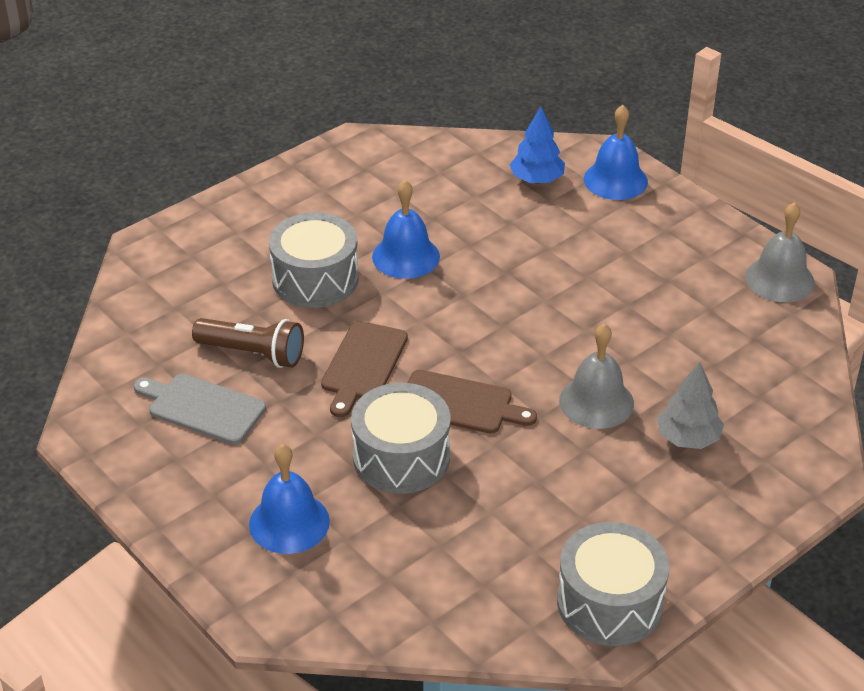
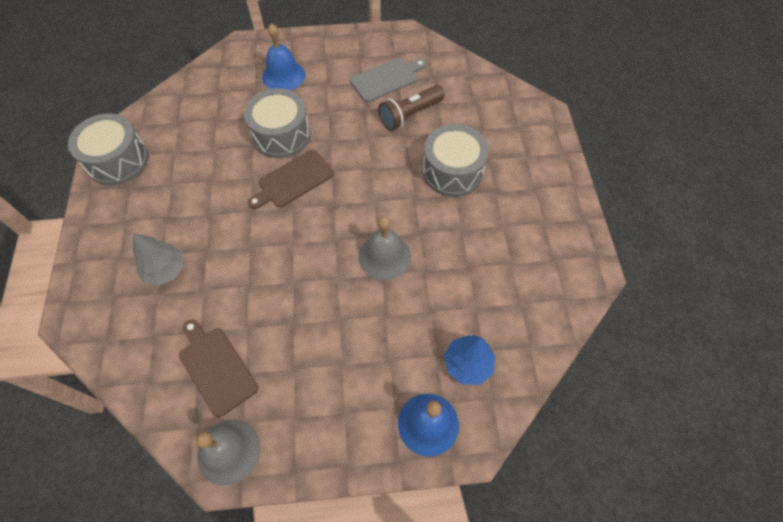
camera: 125 degrees right, 20 degrees up
brown cutting board [321,321,408,417] -> brown cutting board moved to [179,320,258,417]
blue bell [372,180,440,279] -> none
grey bell [559,324,634,429] -> grey bell moved to [359,216,411,280]

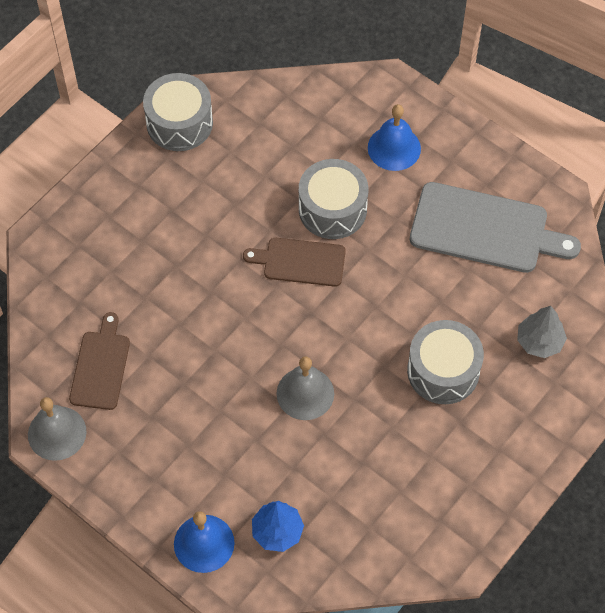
camera: 45 degrees right, 0 degrees up
grey tree [133,233,184,286] -> grey tree moved to [517,306,567,358]
grey cutting board [350,58,426,102] -> grey cutting board [410,182,581,273], size x1.66
brown flashlight [378,85,445,131] -> none

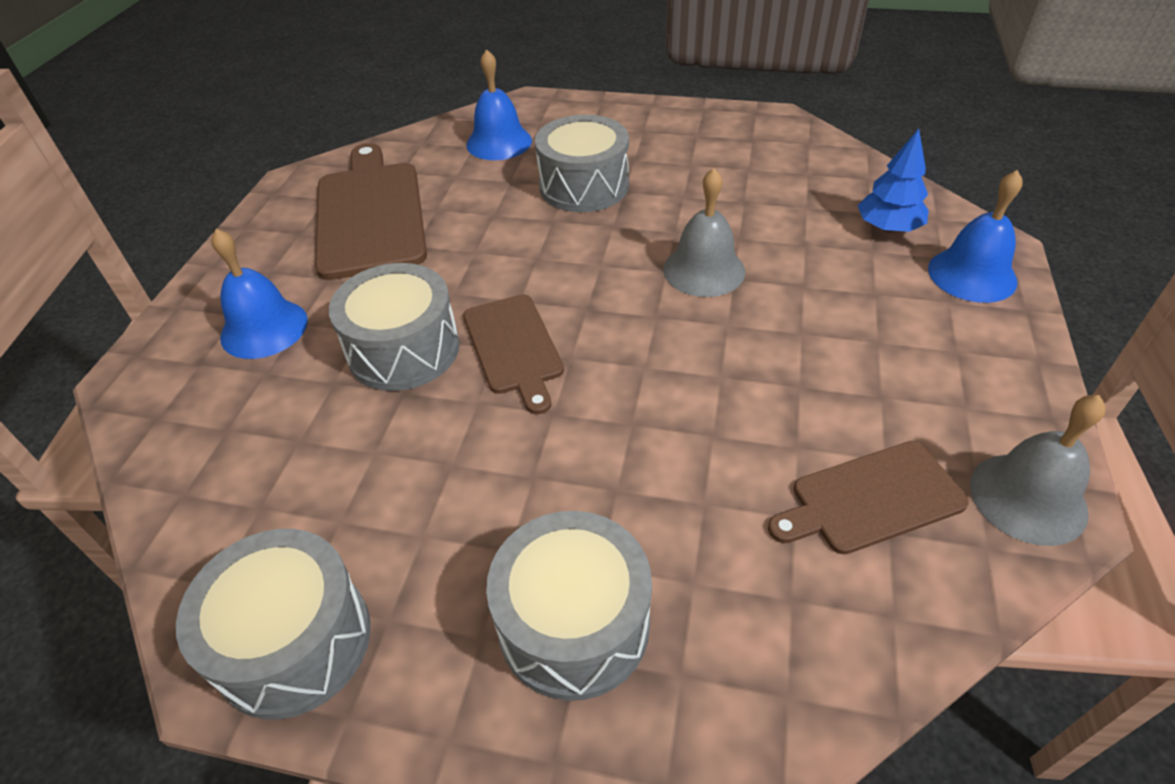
camera: 115 degrees left, 15 degrees down
grey cutting board [410,182,581,273] -> brown cutting board [315,143,427,280]
grey tree [517,306,567,358] -> blue bell [466,49,532,160]
none -> grey drum [486,511,652,701]

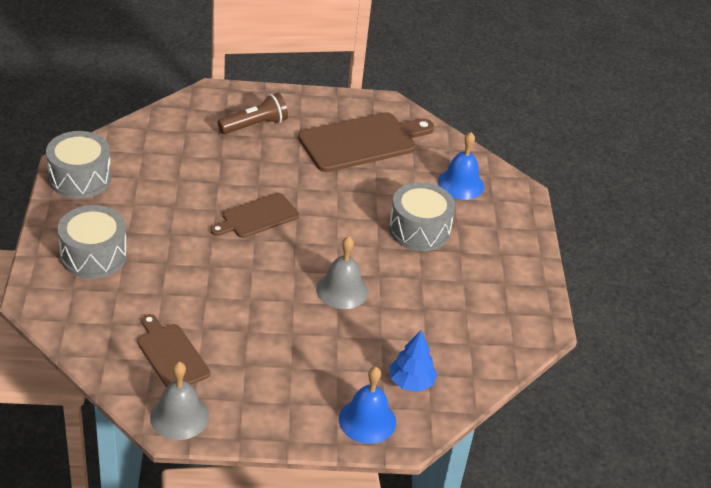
camera: 70 degrees right, 5 degrees down
blue bell [211,229,308,359] -> brown flashlight [217,93,288,134]
grey drum [329,263,460,391] -> none

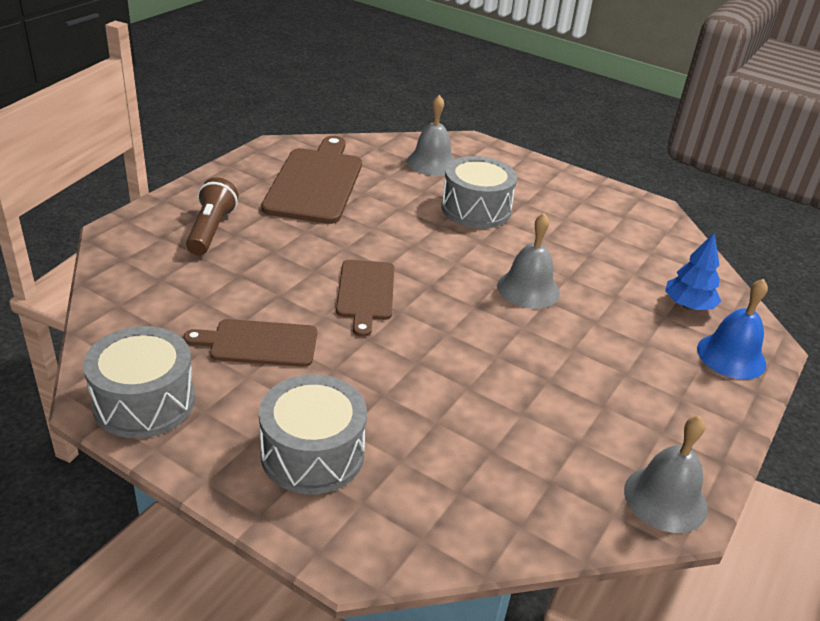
camera: 55 degrees left, 5 degrees down
brown cutting board [137,314,210,387] -> brown cutting board moved to [184,319,317,367]
blue bell [438,132,484,200] -> grey bell [407,95,455,176]

